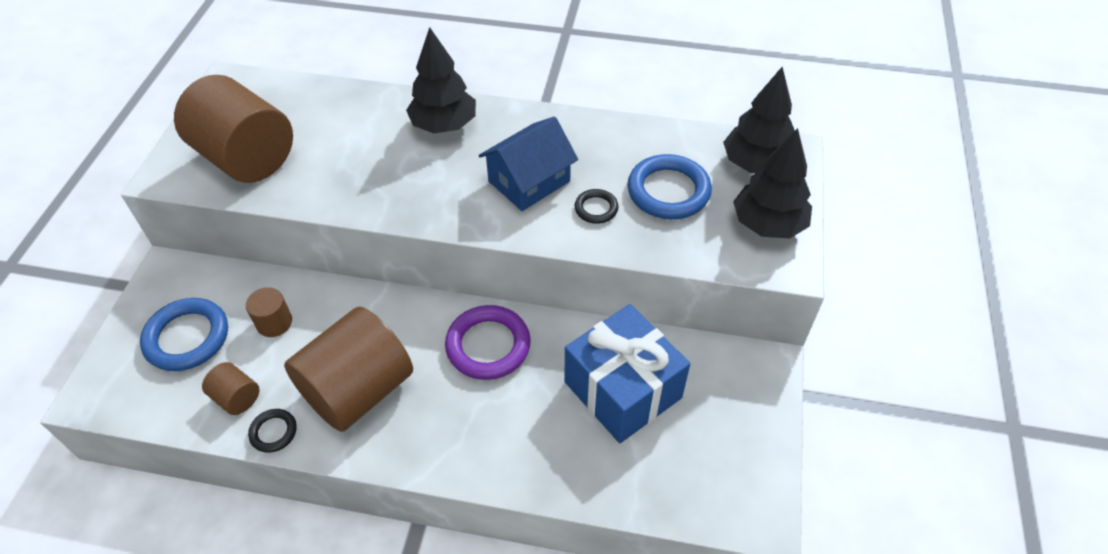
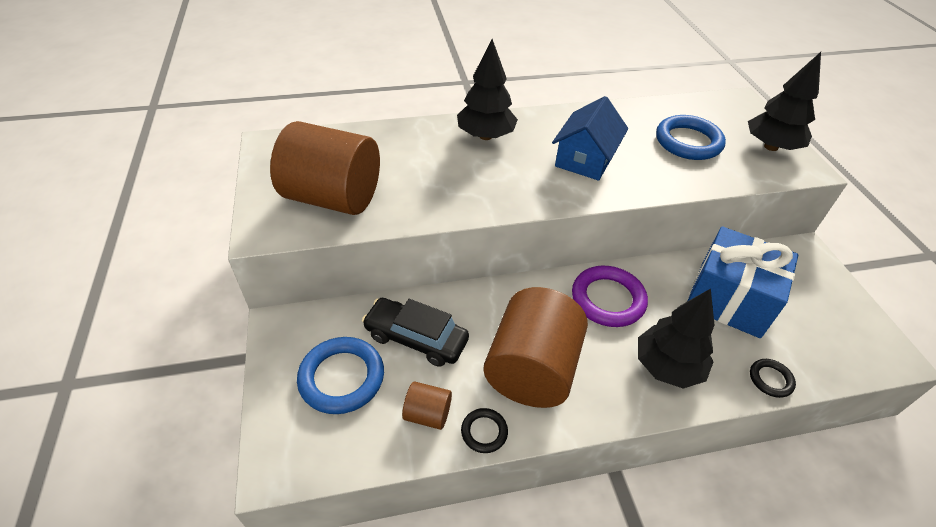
camera: 25 degrees left, 5 degrees down
brown cylinder [246,287,292,337] -> black car [362,298,469,367]
black ring [575,189,619,224] -> black ring moved to [750,359,796,398]
black tree [723,67,795,173] -> black tree moved to [638,289,715,389]

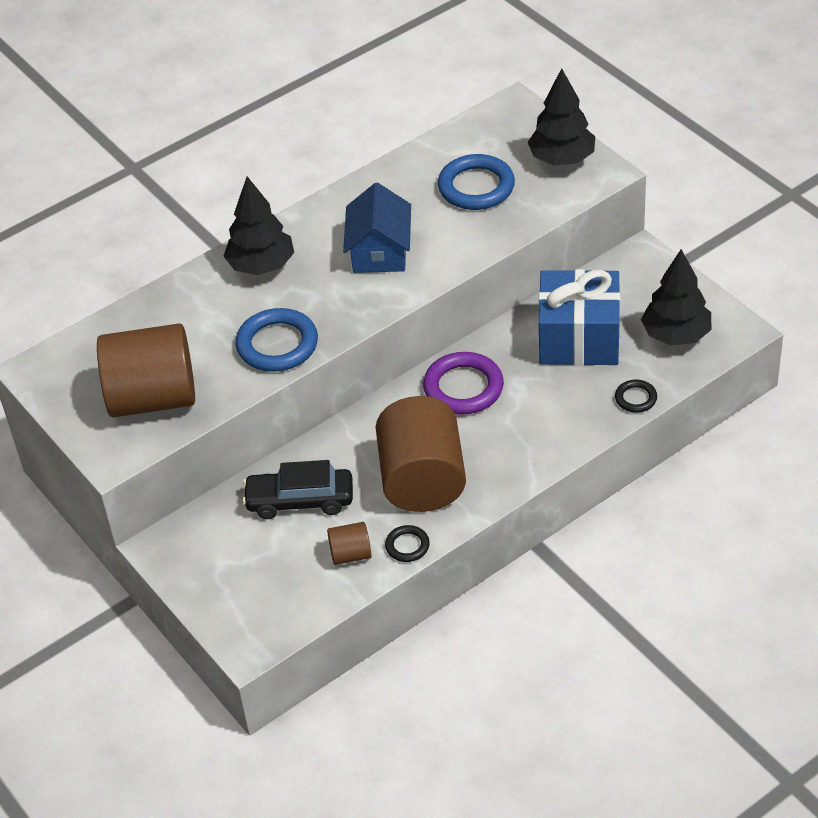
camera: 20 degrees left, 0 degrees up
blue ring [297,337,384,414] -> blue ring moved to [235,308,318,372]
black tree [638,289,715,389] -> black tree moved to [641,249,711,346]

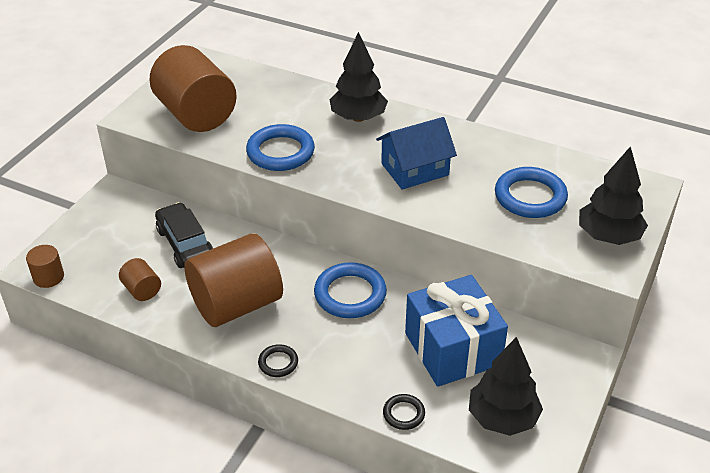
camera: 60 degrees right, 5 degrees down
black ring [385,525,430,562] -> black ring moved to [258,344,298,377]
purple ring [423,352,504,415] -> blue ring [314,262,387,318]
none -> brown cylinder [26,245,64,288]

